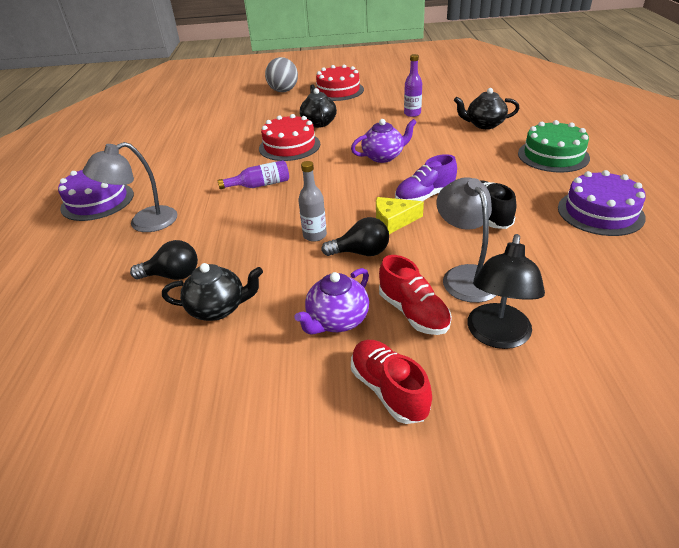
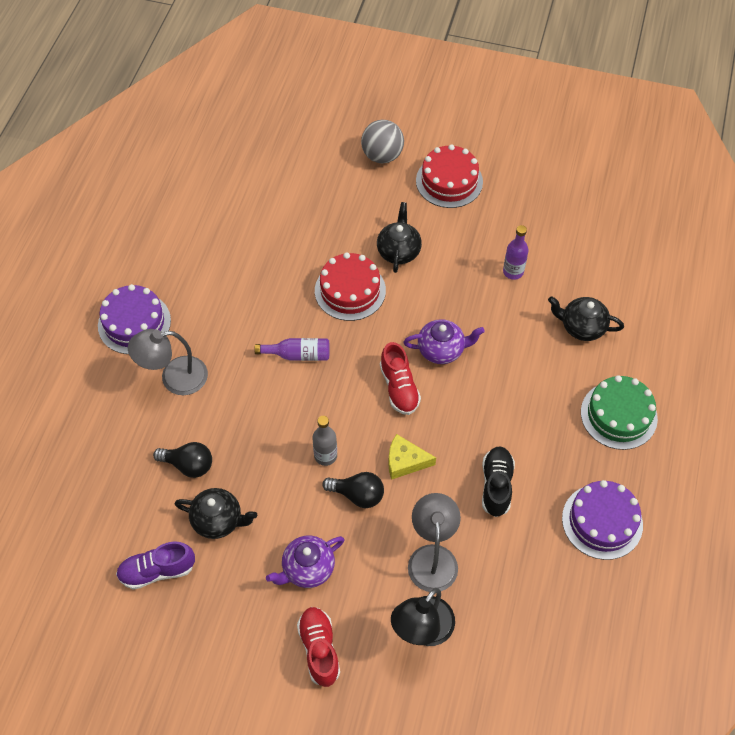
camera: 15 degrees right, 20 degrees up
red shoe [379,255,452,335] -> red shoe moved to [380,342,421,415]
purple shoe [395,154,457,201] -> purple shoe moved to [116,542,195,589]

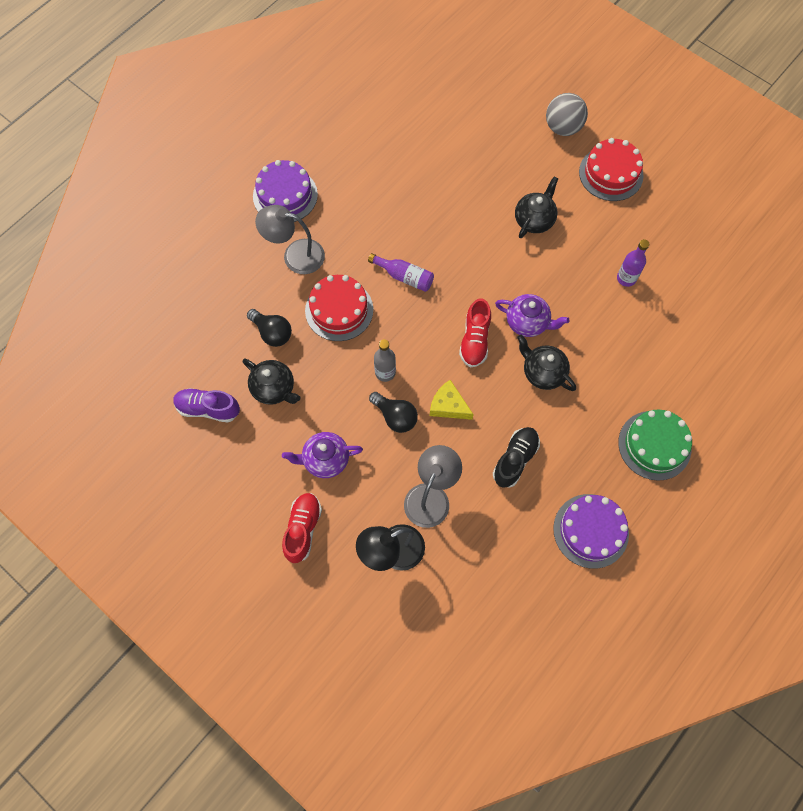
camera: 25 degrees right, 10 degrees up
red cake [315,252,386,321] -> red cake moved to [305,275,373,341]
black teapot [548,296,624,341] -> black teapot moved to [517,335,576,391]

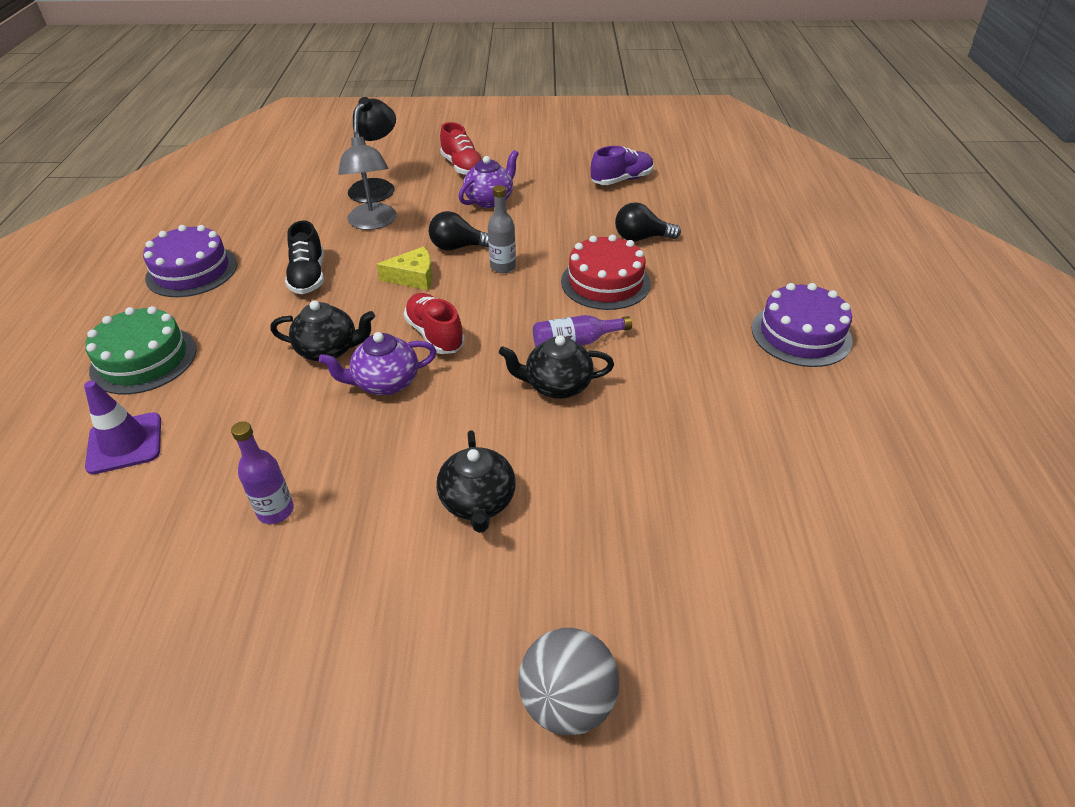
camera: 140 degrees right, 25 degrees down
black teapot [243,359,300,405] -> black teapot moved to [499,335,614,399]
grey lamp [255,205,325,274] -> none
red cake [579,138,643,201] -> none
none -> purple traffic cone [84,381,161,474]

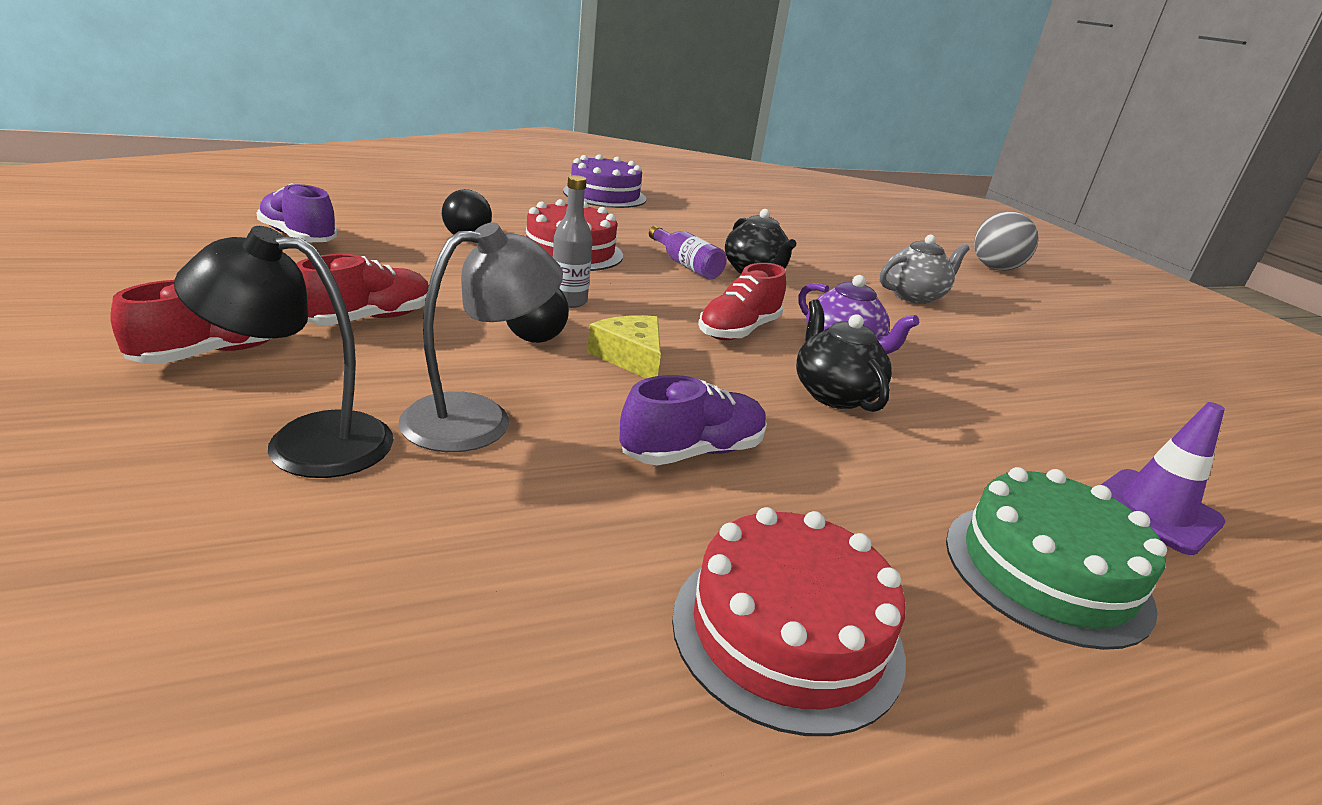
camera: 115 degrees left, 15 degrees down
purple cake [143,225,237,297] -> red cake [672,507,906,736]
purple bottle [231,421,294,524] -> none
black shoe [285,221,324,294] -> purple shoe [619,375,767,465]
black teapot [436,430,516,533] -> grey teapot [880,235,970,304]
purple teapot [459,150,519,208] -> red shoe [296,254,429,325]

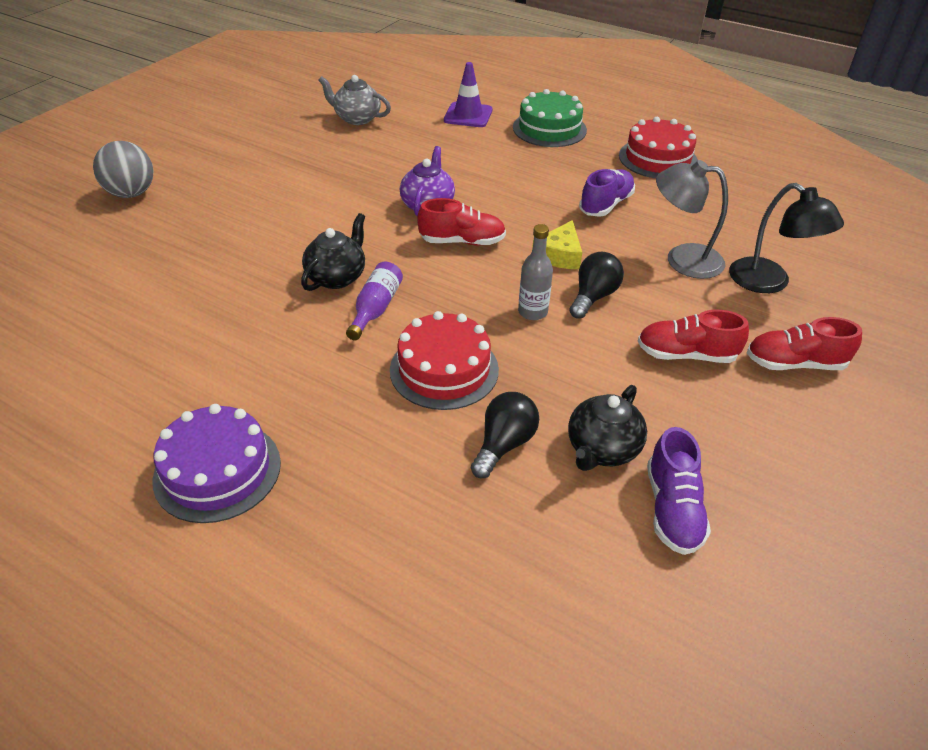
camera: 125 degrees left, 15 degrees up
purple shoe [619,375,767,465] -> purple shoe turned 105 degrees clockwise [579,169,635,217]
black teapot [796,299,892,412] -> black teapot moved to [568,385,647,471]
grey teapot [880,235,970,304] -> grey teapot moved to [318,75,391,125]

